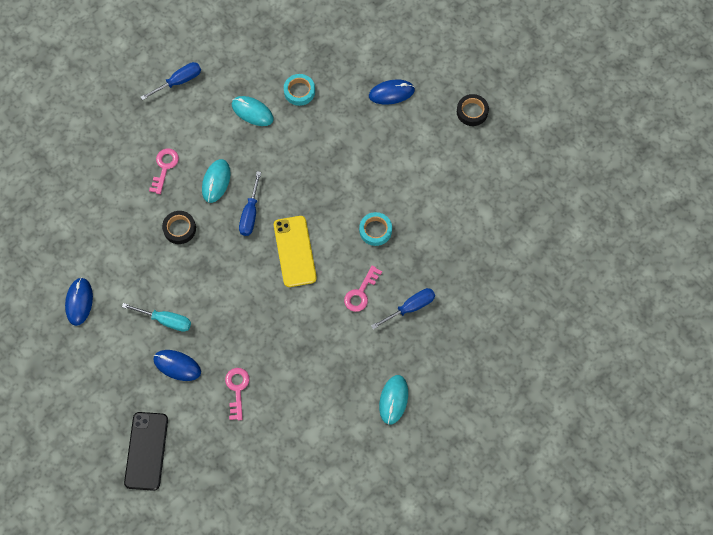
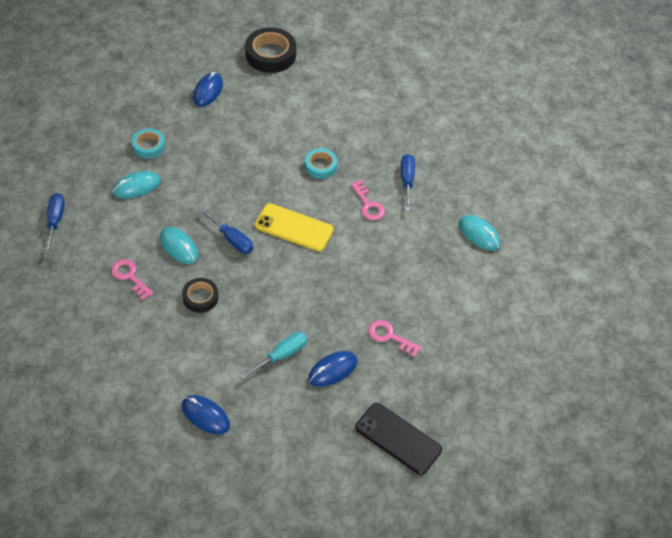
camera: 60 degrees left, 15 degrees down
black tape [457,94,489,126] -> black tape [245,27,296,73], size x1.68

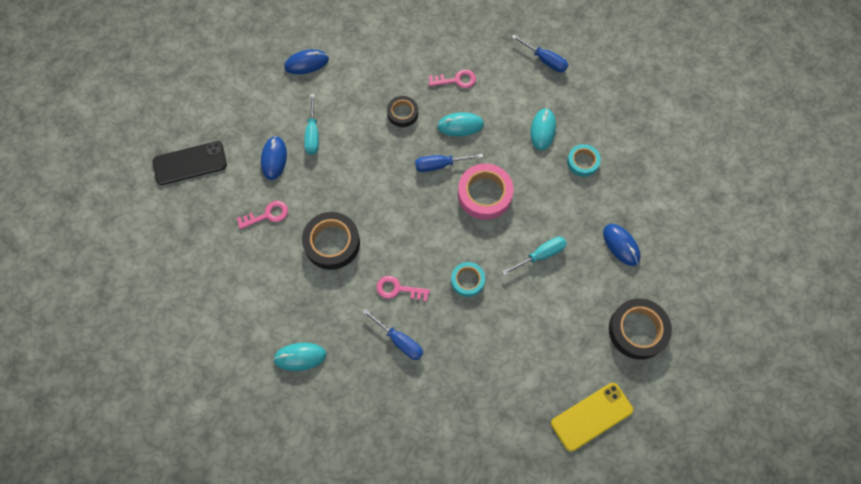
camera: 130 degrees right, 15 degrees up
yellow phone [255,203,334,251] -> yellow phone moved to [551,383,633,452]
none -> black tape [302,212,360,270]
none -> pink tape [458,164,514,220]
none -> turquoise screwdriver [502,237,567,275]

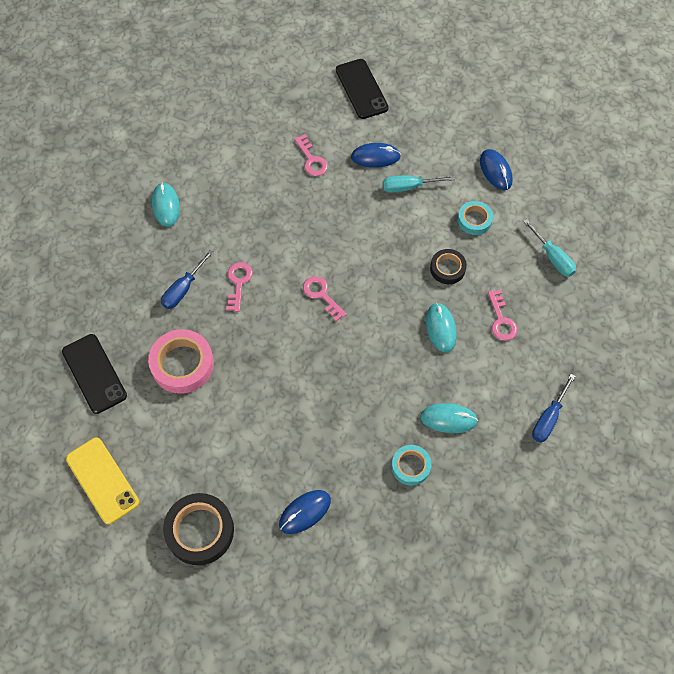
camera: 85 degrees right, 5 degrees down
black tape [302,212,360,270] -> none
blue screwdriver [415,153,483,172] -> none
turquoise tape [451,262,485,297] -> turquoise tape moved to [458,201,493,235]
pink tape [458,164,514,220] -> pink tape moved to [148,329,214,394]
turquoise screwdriver [502,237,567,275] -> turquoise screwdriver moved to [523,219,576,277]
none -> black phone [62,334,127,414]
none -> pink key [303,276,347,321]

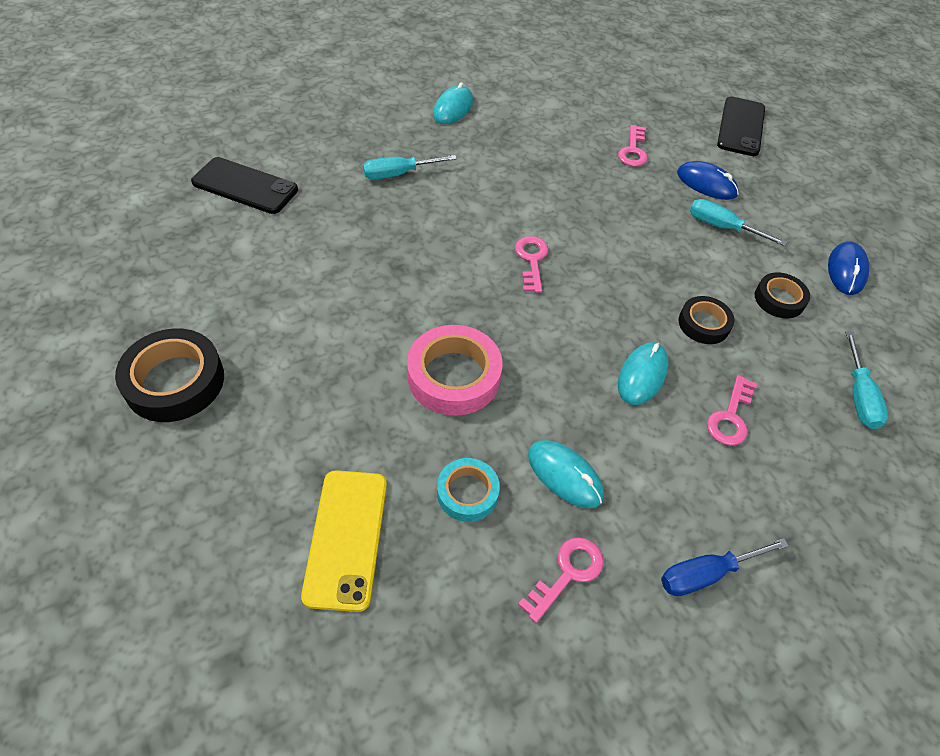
camera: 35 degrees right, 10 degrees down
black phone [62,334,127,414] -> black phone turned 75 degrees counterclockwise [191,157,298,214]
yellow phone [66,438,139,524] -> yellow phone moved to [301,470,387,612]
pink tape [148,329,214,394] -> pink tape moved to [407,325,503,416]
blue screwdriver [161,250,214,309] -> turquoise screwdriver [363,155,457,180]
pink key [226,262,253,312] -> pink key moved to [518,537,604,623]
blue mouse [279,490,331,534] -> none
turquoise tape [458,201,493,235] -> black tape [755,273,810,319]

